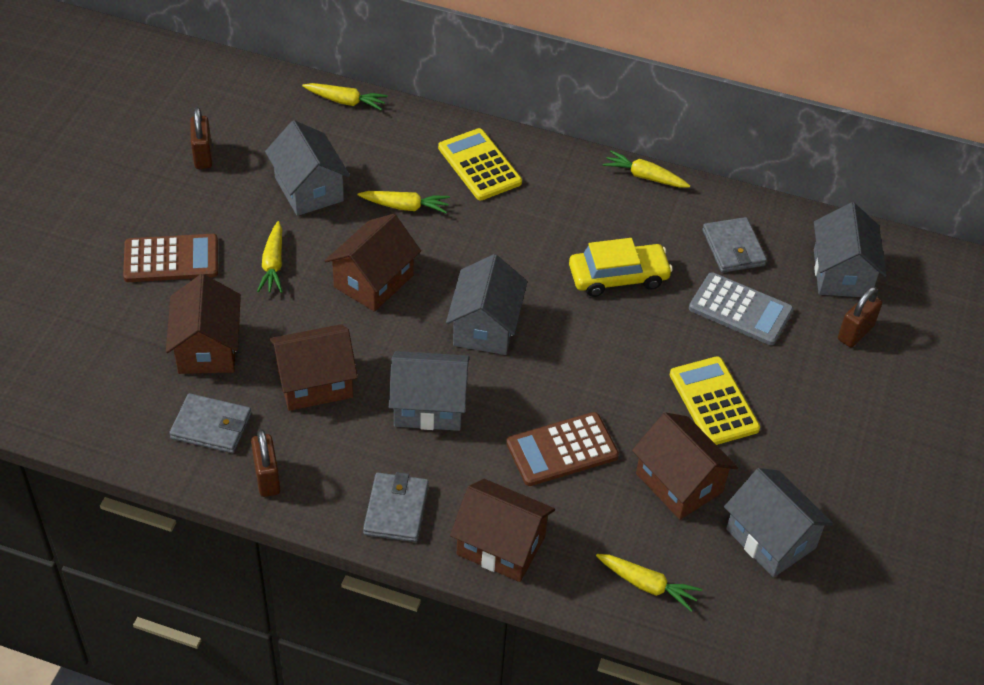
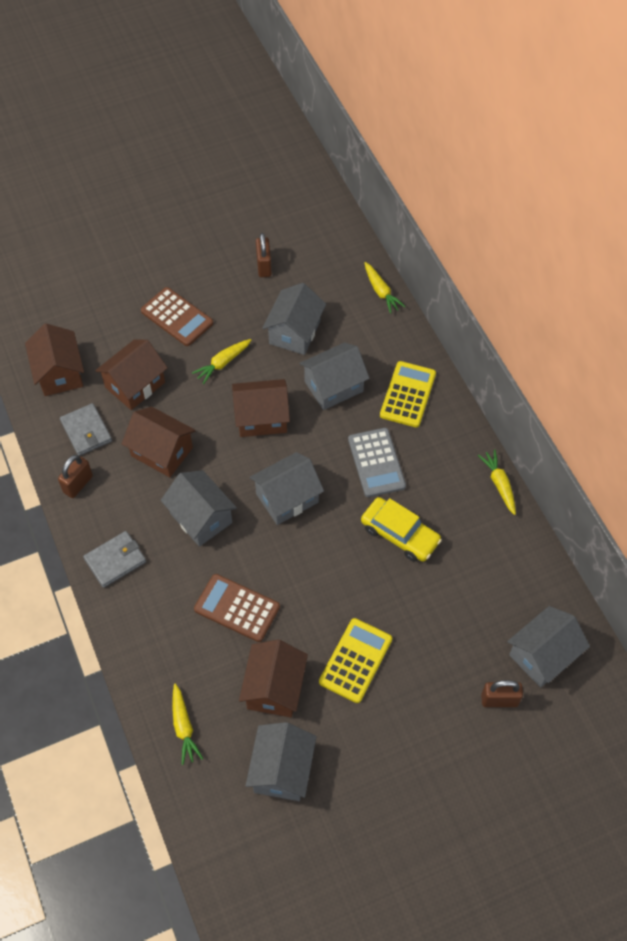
camera: 50 degrees right, 10 degrees up
brown padlock [190,107,212,169] -> brown padlock turned 45 degrees counterclockwise [256,233,272,277]
yellow carrot [358,191,450,214] -> grey house [299,342,370,410]
brown house [450,479,555,582] -> brown house moved to [25,323,84,396]
grey calculator [689,272,794,345] -> grey calculator moved to [348,428,406,497]
grey wallet [702,217,767,273] -> none

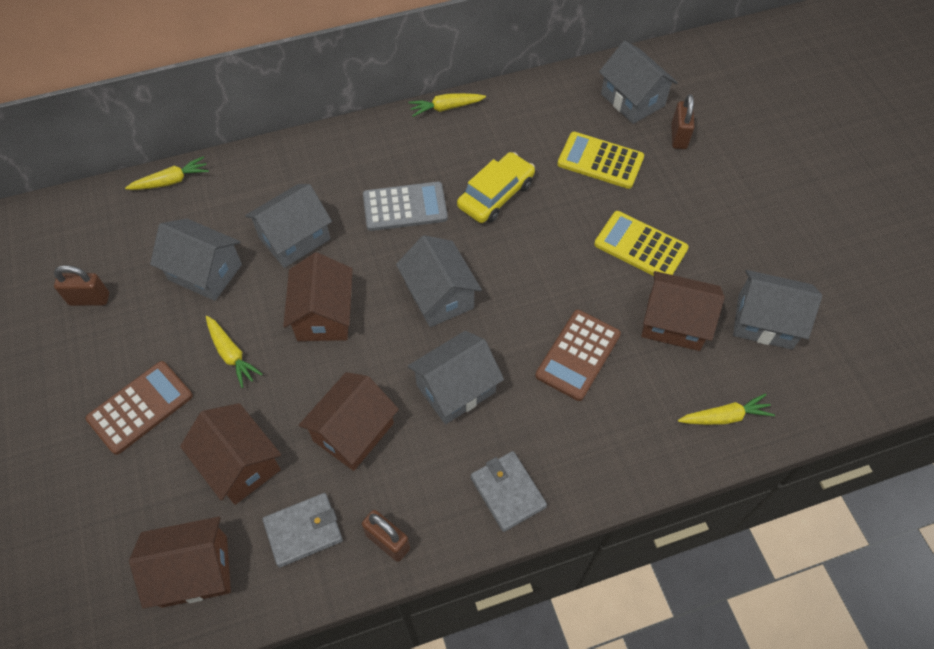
camera: 85 degrees left, 0 degrees up
grey house [299,342,370,410] -> grey house turned 75 degrees clockwise [245,184,332,268]
yellow calculator [380,361,436,427] -> yellow calculator moved to [557,132,644,189]

